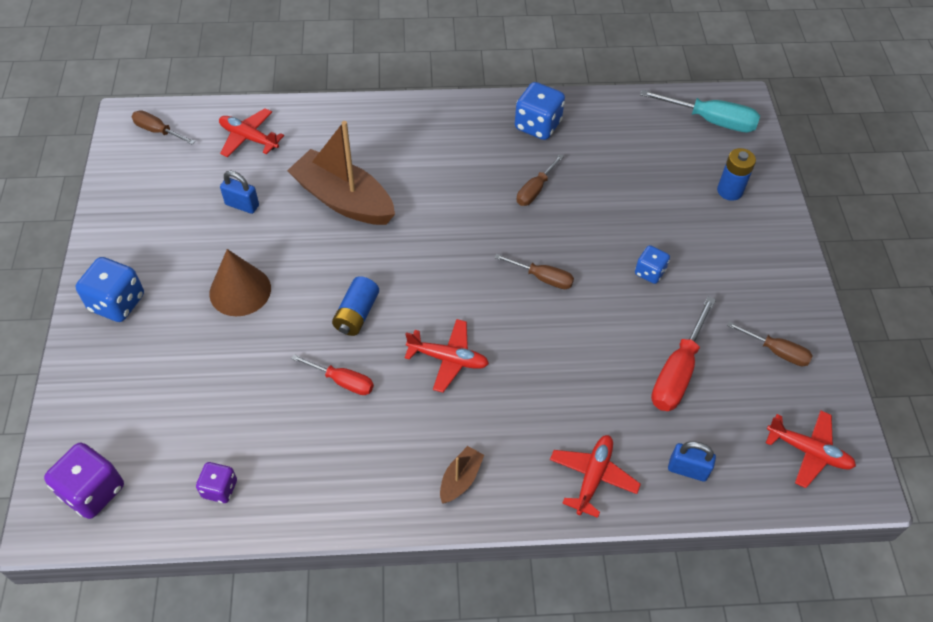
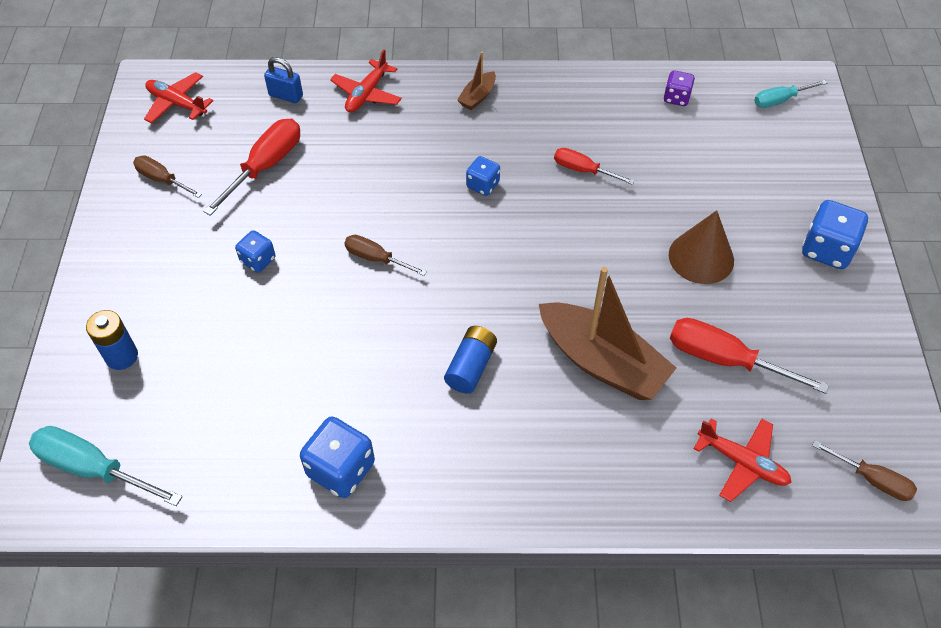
camera: 175 degrees left, 0 degrees up
purple dice [44,442,124,519] -> turquoise screwdriver [754,80,827,108]
blue padlock [220,171,259,214] -> red screwdriver [670,318,829,394]
blue battery [332,276,379,336] -> blue battery moved to [444,326,497,393]
red plane [405,319,489,392] -> blue dice [466,156,500,196]
brown screwdriver [517,154,564,206] -> none

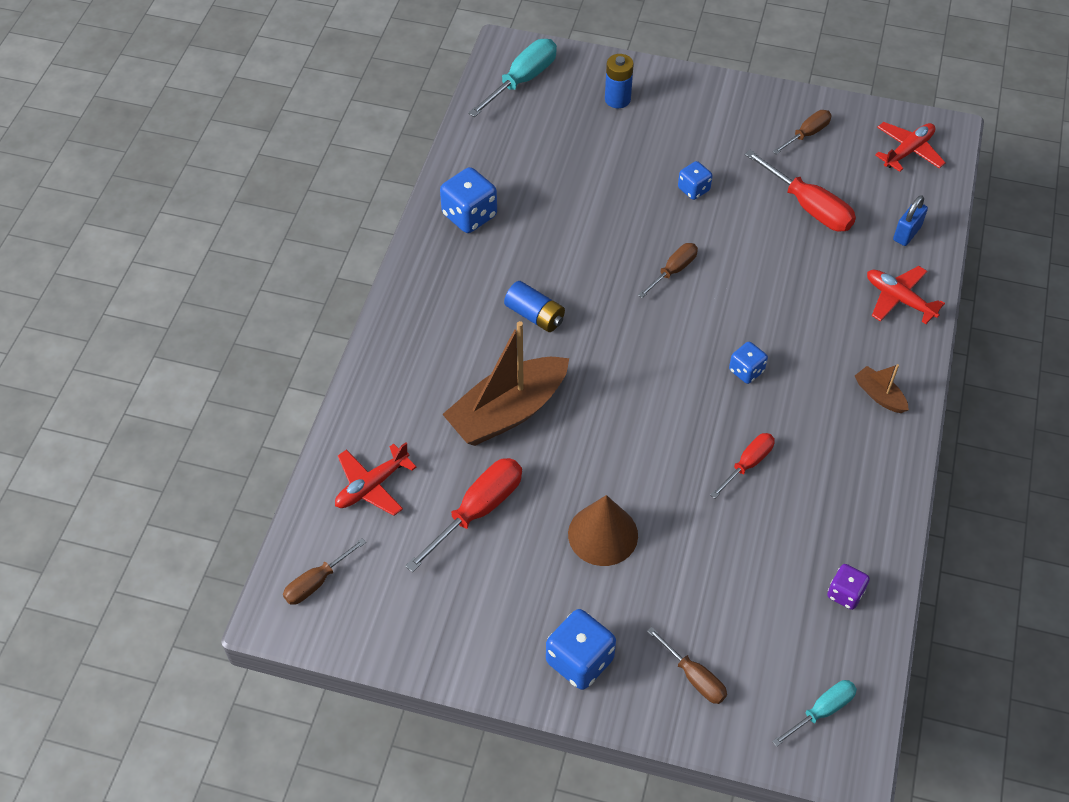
camera: 105 degrees right, 0 degrees up
turquoise screwdriver [754,80,827,108] -> turquoise screwdriver turned 60 degrees clockwise [772,680,857,747]
none -> brown screwdriver [647,627,727,704]

